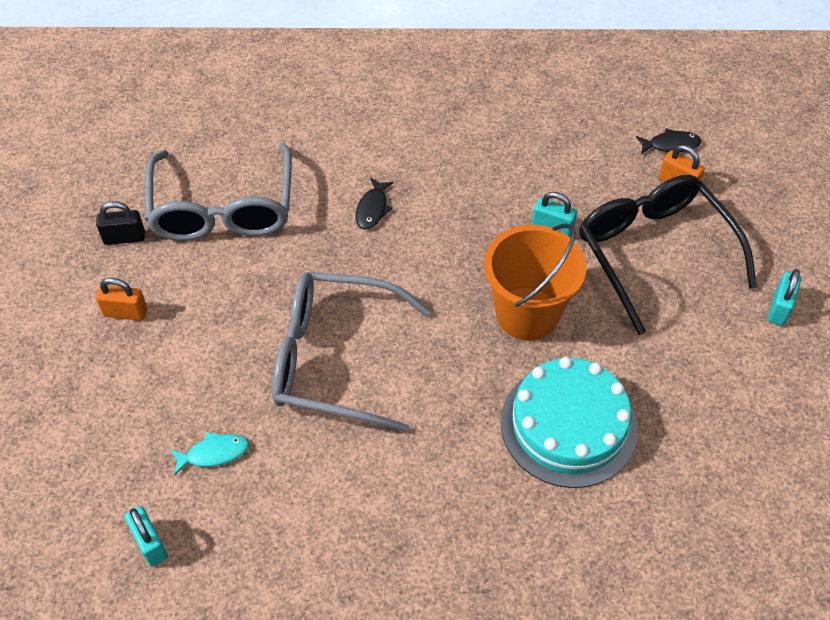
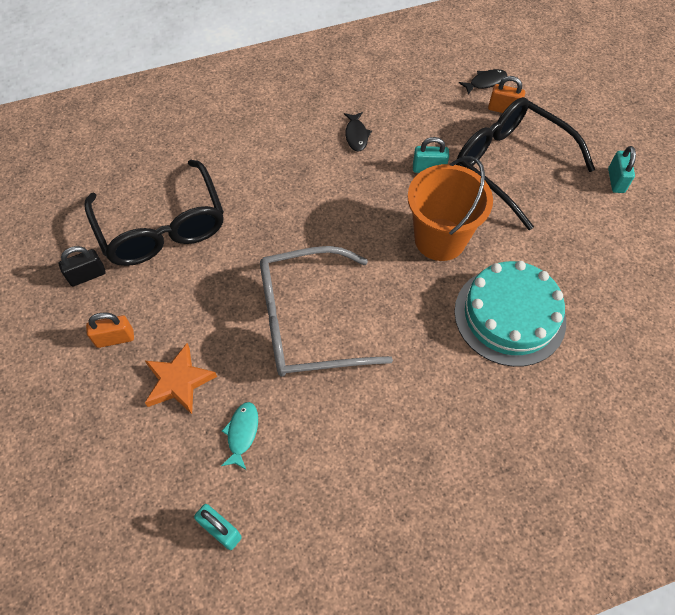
camera: 20 degrees left, 5 degrees up
grey glasses [145,143,292,241] -> black glasses [85,160,224,266]
turquoise fish [170,432,249,476] -> turquoise fish turned 45 degrees counterclockwise [221,402,258,470]
black fish [356,177,394,229] -> black fish moved to [344,112,372,152]
none -> orange star [145,343,217,414]

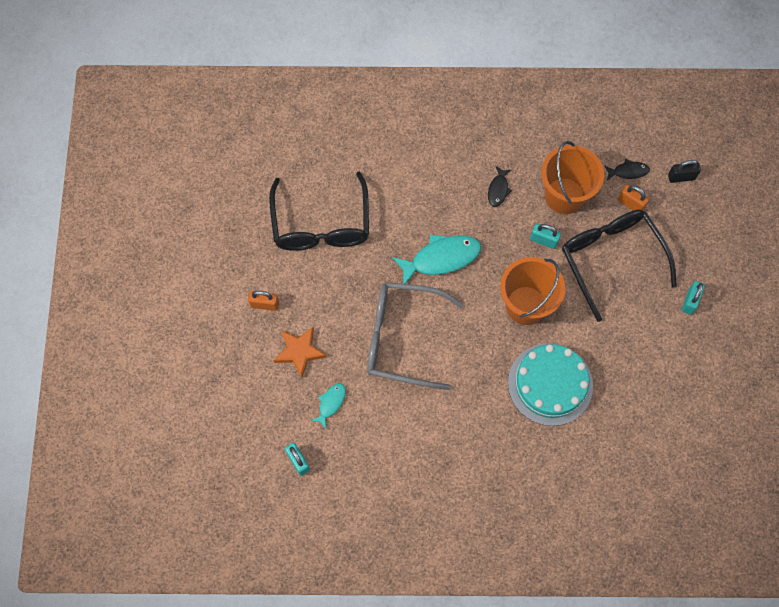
camera: 20 degrees right, 10 degrees up
black padlock [59,246,106,287] -> black padlock moved to [668,160,701,183]
none -> turquoise fish [392,234,481,284]
none -> orange bucket [541,141,604,214]

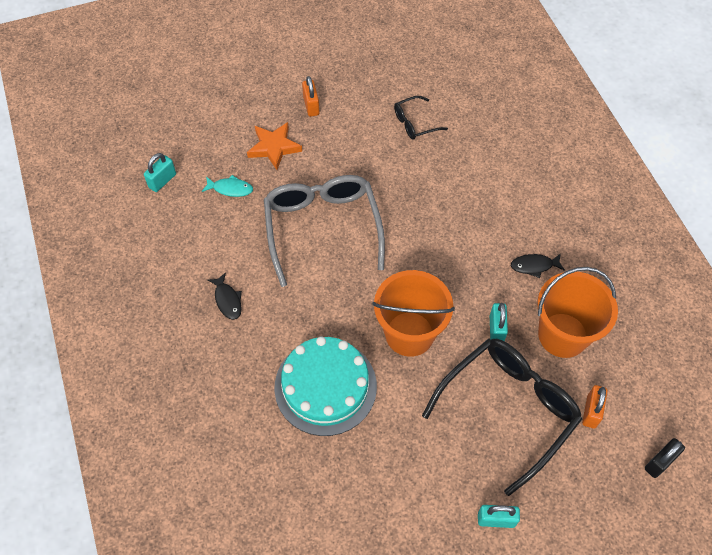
camera: 70 degrees right, 10 degrees down
black glasses [269,171,369,251] -> black glasses [394,96,448,140], size x0.46
turquoise fish [392,234,481,284] -> none
black fish [604,159,650,180] -> black fish moved to [208,272,242,320]
black padlock [668,160,701,183] -> black padlock turned 75 degrees clockwise [645,438,685,478]

